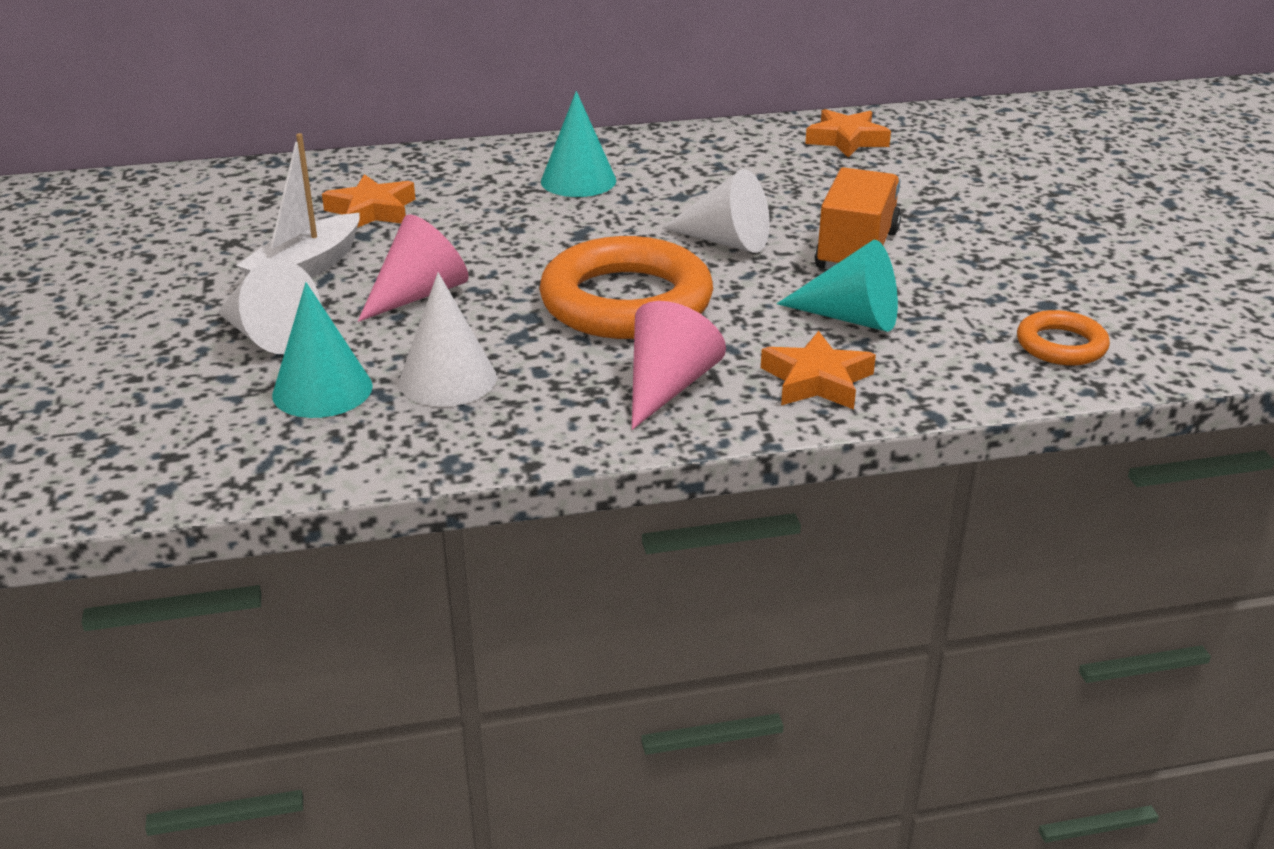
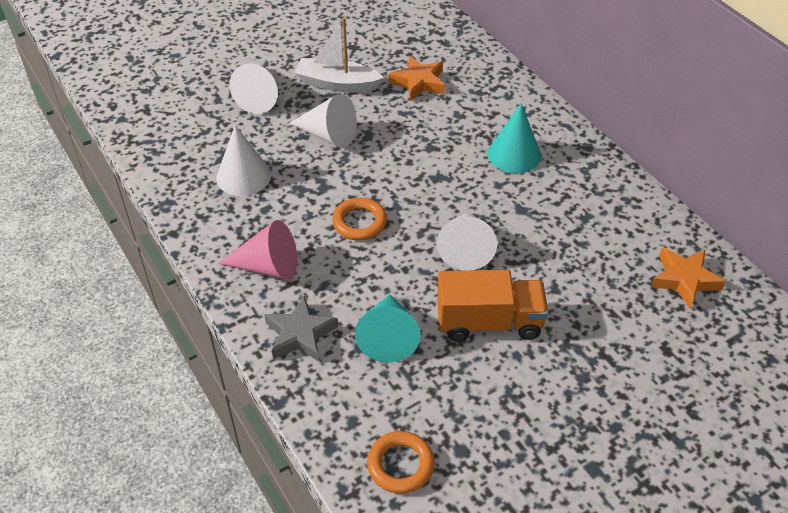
camera: 70 degrees right, 15 degrees up
turquoise cone [272,282,373,418] -> none
pink cone [358,214,469,322] -> white cone [289,94,357,148]
orange ring [539,236,713,339] -> orange ring [332,198,387,241], size x0.49
orange star [761,331,876,409] -> grey star [264,296,338,361]

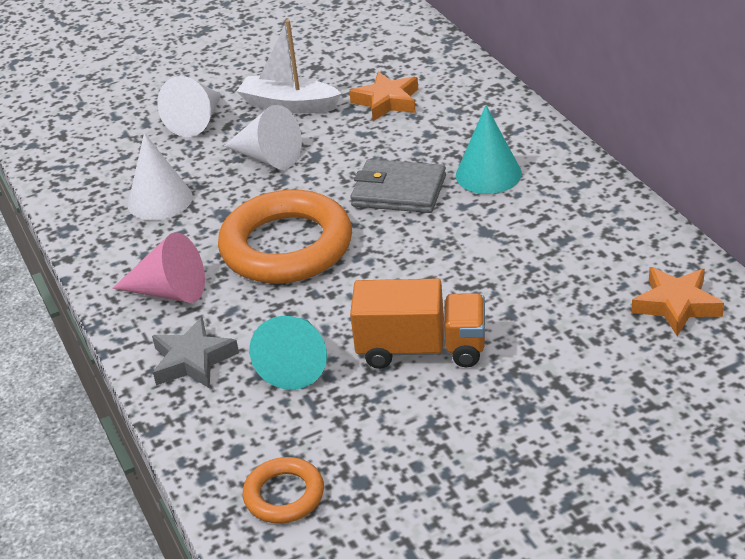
camera: 10 degrees right, 10 degrees down
orange ring [332,198,387,241] -> orange ring [218,189,352,284], size x2.03
white cone [436,213,497,271] -> none
none -> grey wallet [350,159,446,213]

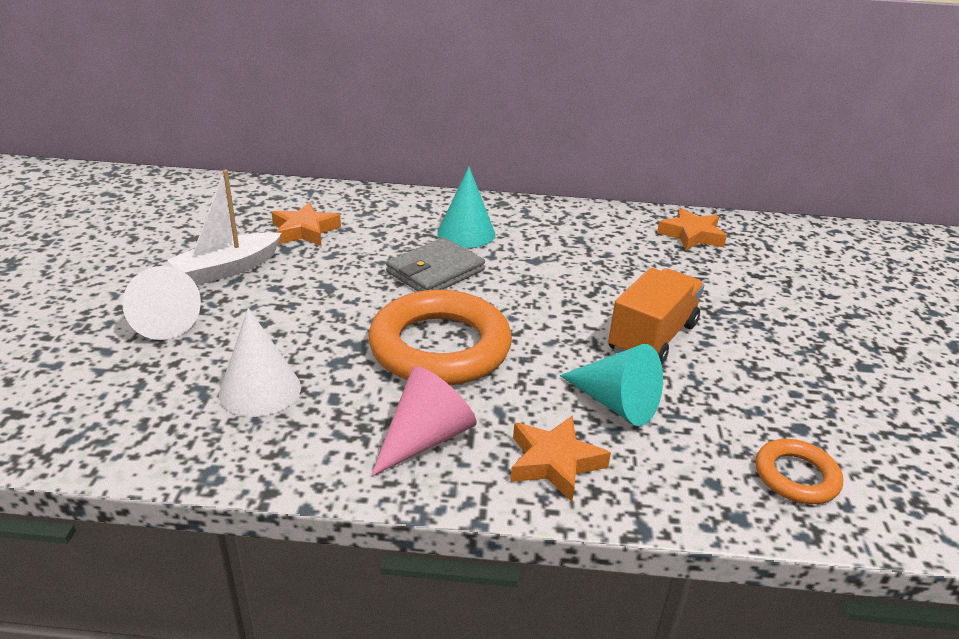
camera: 65 degrees left, 5 degrees down
grey star [152,317,239,388] -> orange star [510,415,611,502]
white cone [224,105,302,169] -> none

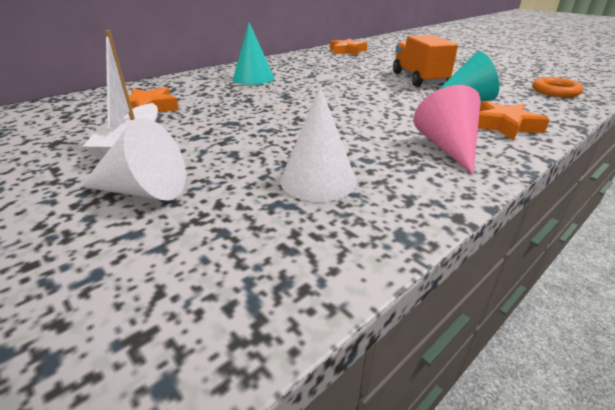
camera: 45 degrees left, 0 degrees up
orange ring [368,290,512,386] -> none
grey wallet [386,237,485,291] -> none

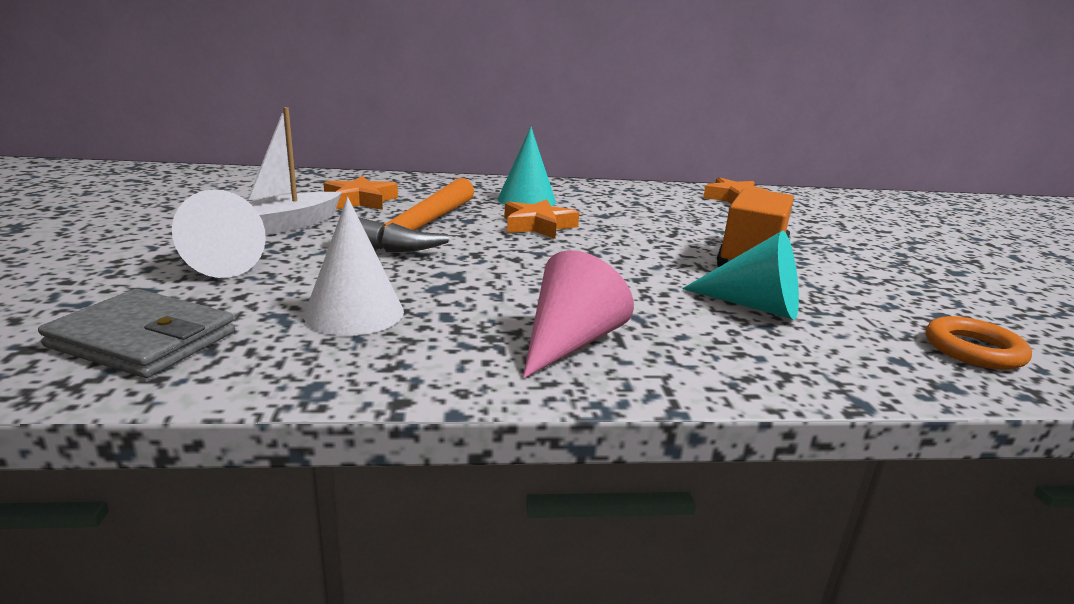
camera: 35 degrees right, 10 degrees down
orange star [478,101,550,140] -> orange star moved to [504,199,579,239]
none -> grey wallet [38,289,235,378]
none -> orange hammer [358,178,474,252]

